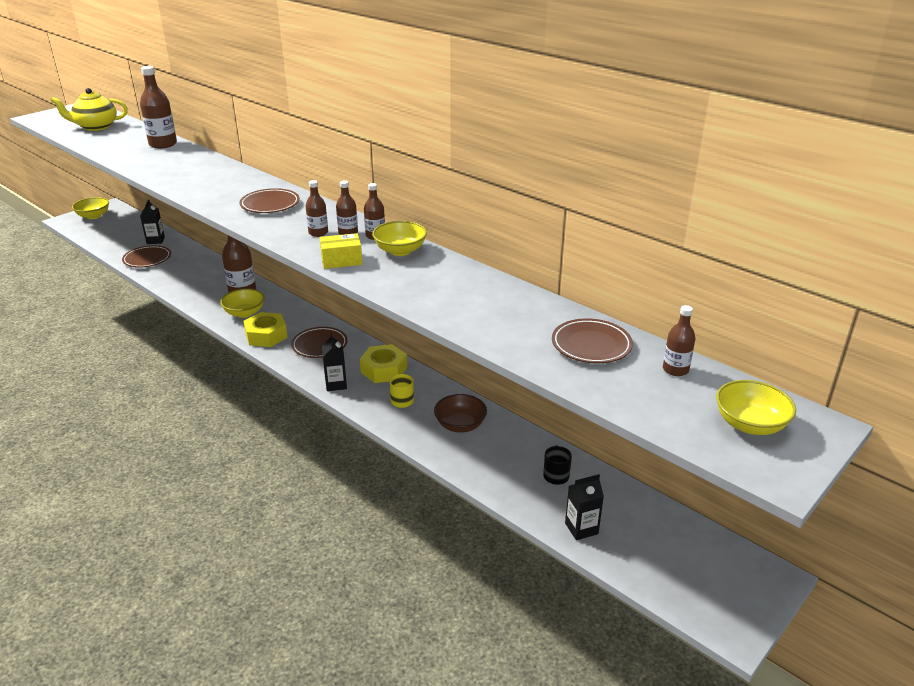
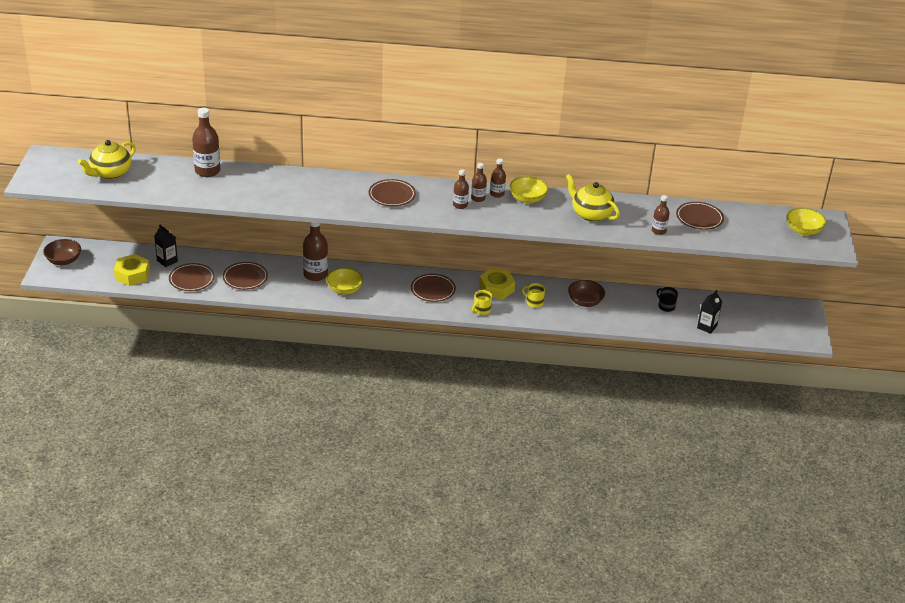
camera: 40 degrees left, 5 degrees up
yellow bowl [72,197,109,219] -> brown bowl [43,239,81,265]
yellow nut [243,312,288,347] -> yellow nut moved to [114,254,150,286]
yellow box [320,233,363,269] -> none
black carton [322,333,347,391] -> yellow mug [472,290,492,315]
brown bottle [663,305,695,376] -> brown bottle moved to [652,195,670,235]
none -> brown plate [223,262,268,290]
none -> yellow teapot [566,174,620,222]

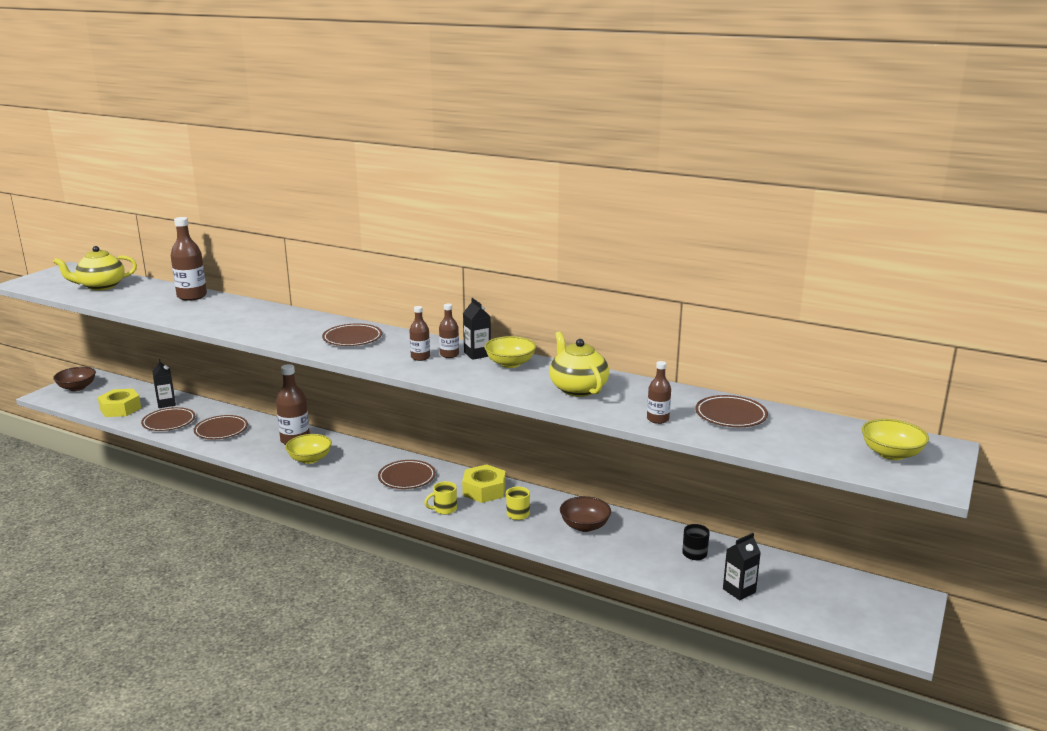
camera: 25 degrees right, 15 degrees down
brown bottle [490,158,506,198] -> black carton [463,298,491,360]

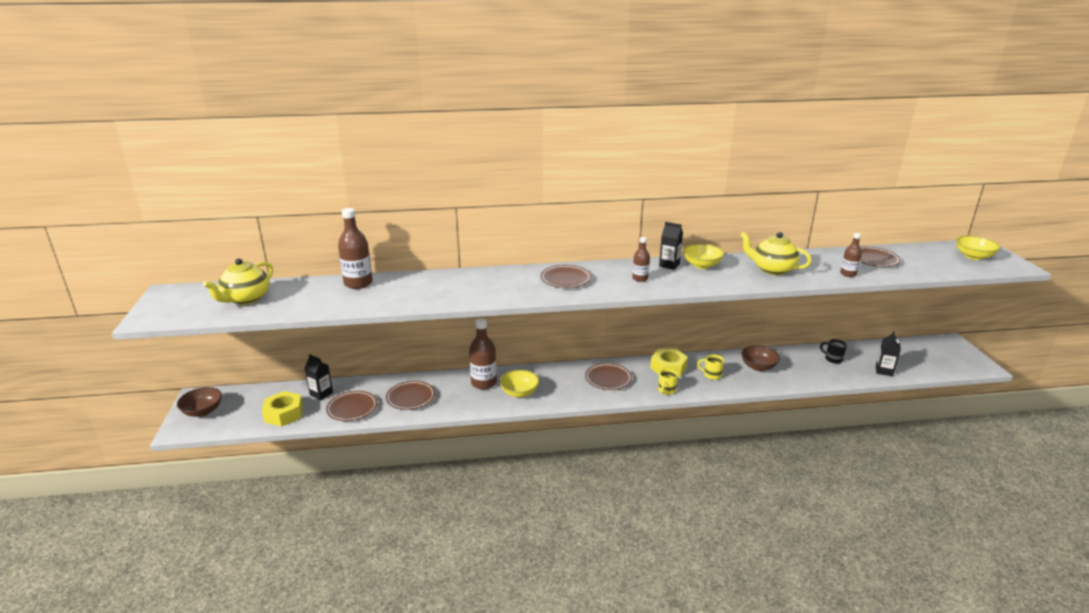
camera: 35 degrees left, 5 degrees up
brown bottle [439,304,459,358] -> none

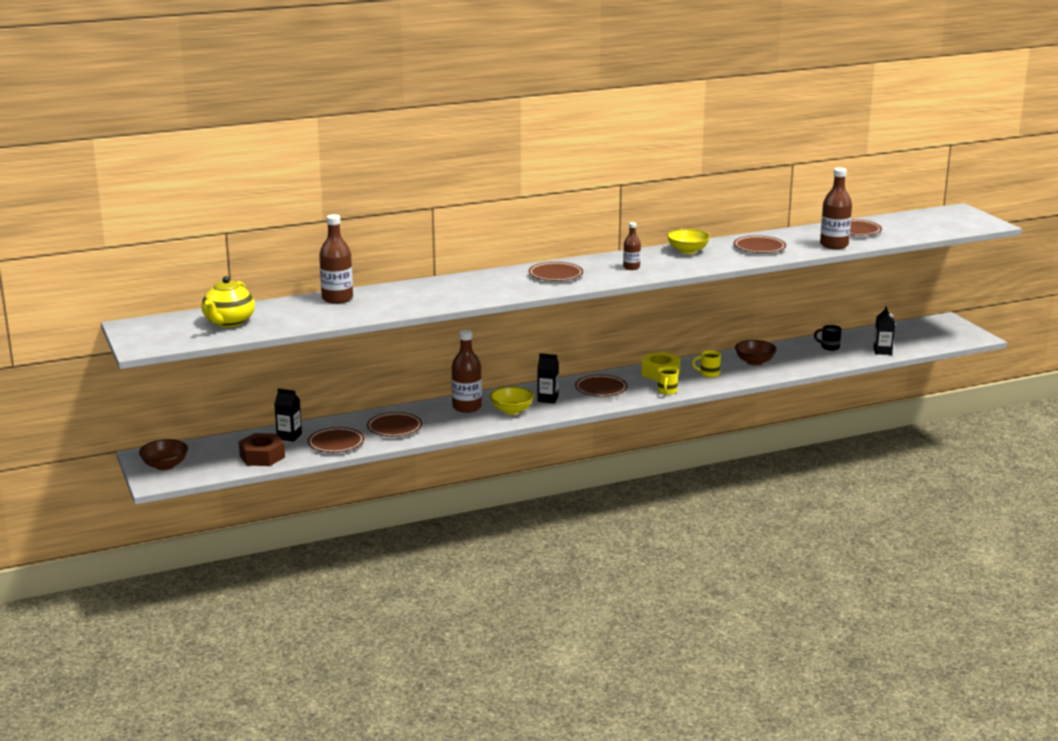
camera: 15 degrees left, 5 degrees down
yellow nut [262,391,303,427] -> brown nut [239,433,285,466]
black carton [659,222,683,270] -> black carton moved to [537,353,559,404]
yellow teapot [740,232,812,275] -> brown plate [734,235,786,253]
brown bottle [840,233,862,277] -> brown bottle [820,168,852,249], size x1.76
yellow bowl [956,236,1001,260] -> none

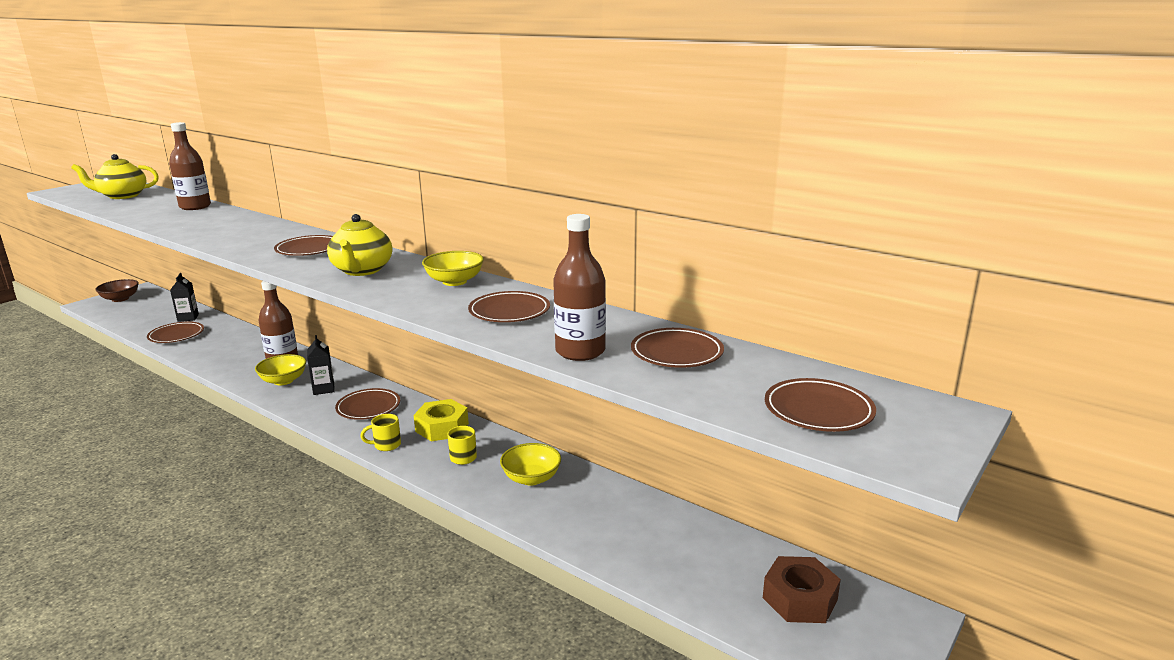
camera: 60 degrees right, 0 degrees up
brown nut [239,433,285,466] -> brown nut moved to [763,556,841,623]
brown plate [367,412,422,437] -> brown plate moved to [765,378,876,432]
brown bottle [623,222,641,270] -> yellow teapot [327,214,392,276]
brown bowl [735,340,777,365] -> yellow bowl [500,443,561,486]
black mug [814,325,842,351] -> none
black carton [873,306,895,355] -> none

